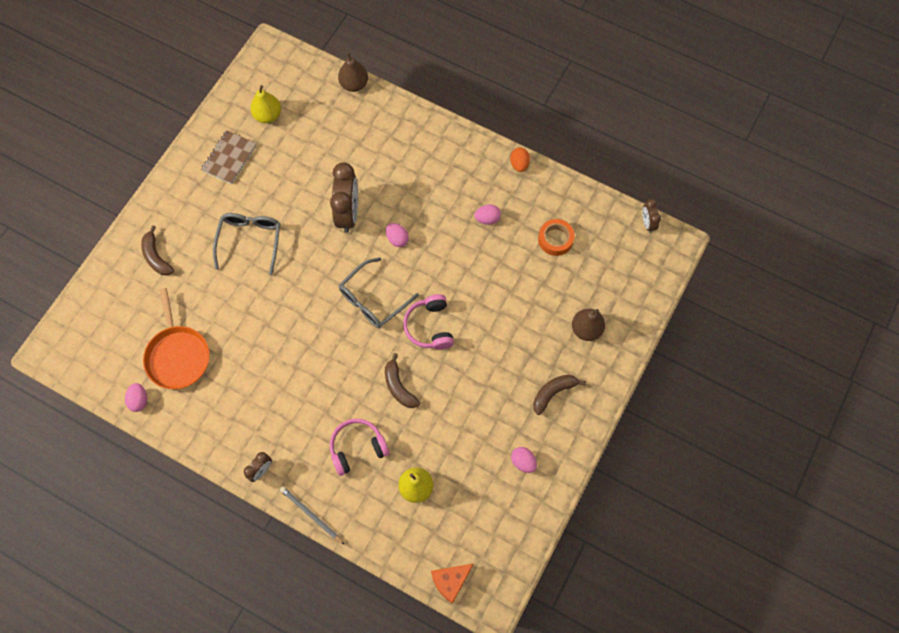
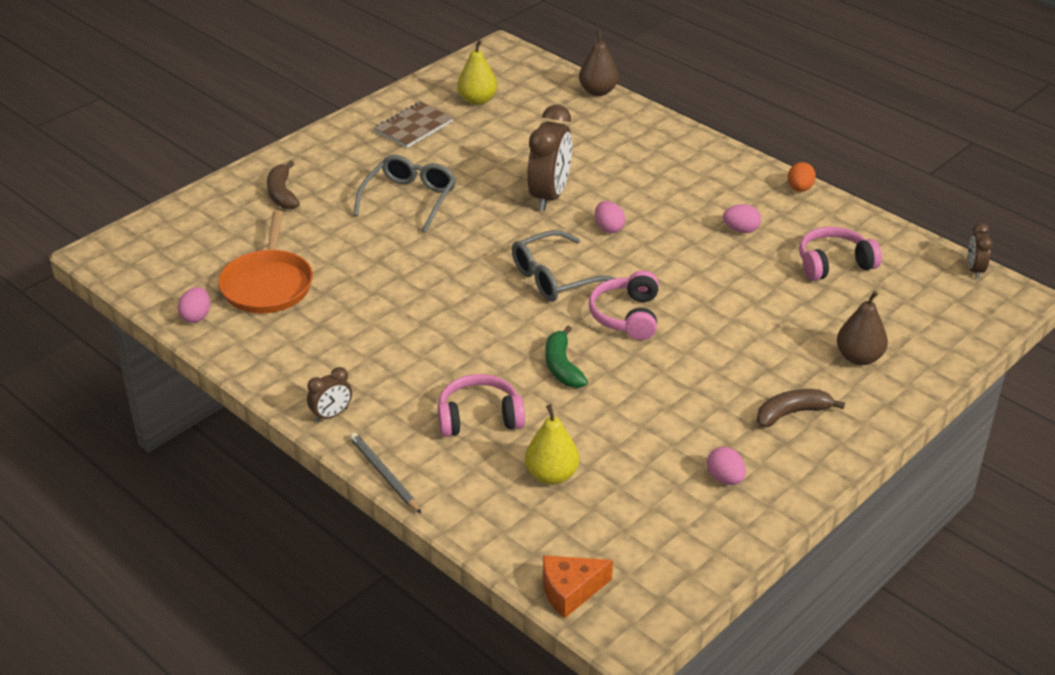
camera: 15 degrees right, 30 degrees down
brown banana [385,353,420,408] -> green banana [545,326,588,388]
orange tape [538,219,575,256] -> pink headphones [799,227,882,281]

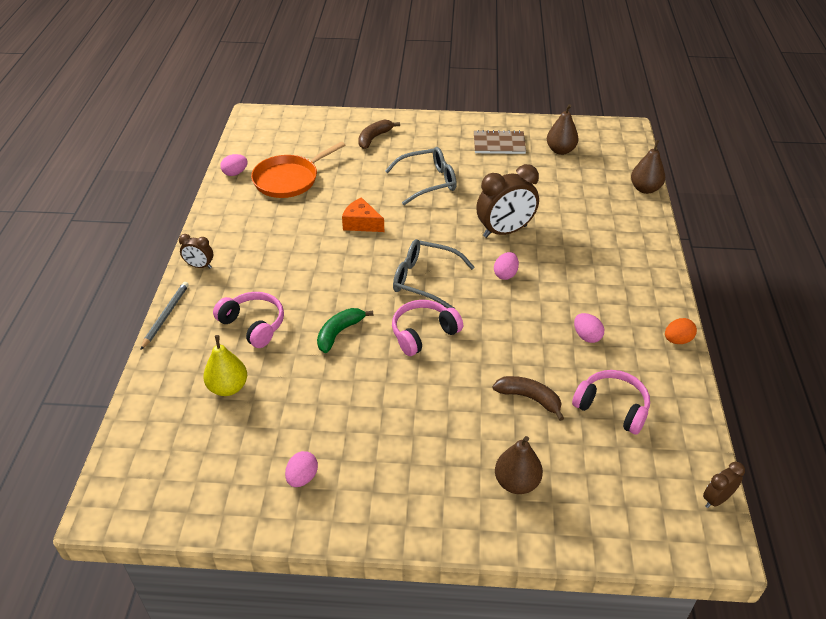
camera: 50 degrees right, 5 degrees up
yellow pear [457,40,497,105] -> brown pear [547,104,579,155]
orange cheese [543,555,613,618] -> orange cheese moved to [342,197,384,232]
brown banana [757,389,845,428] -> brown banana moved to [492,376,564,421]

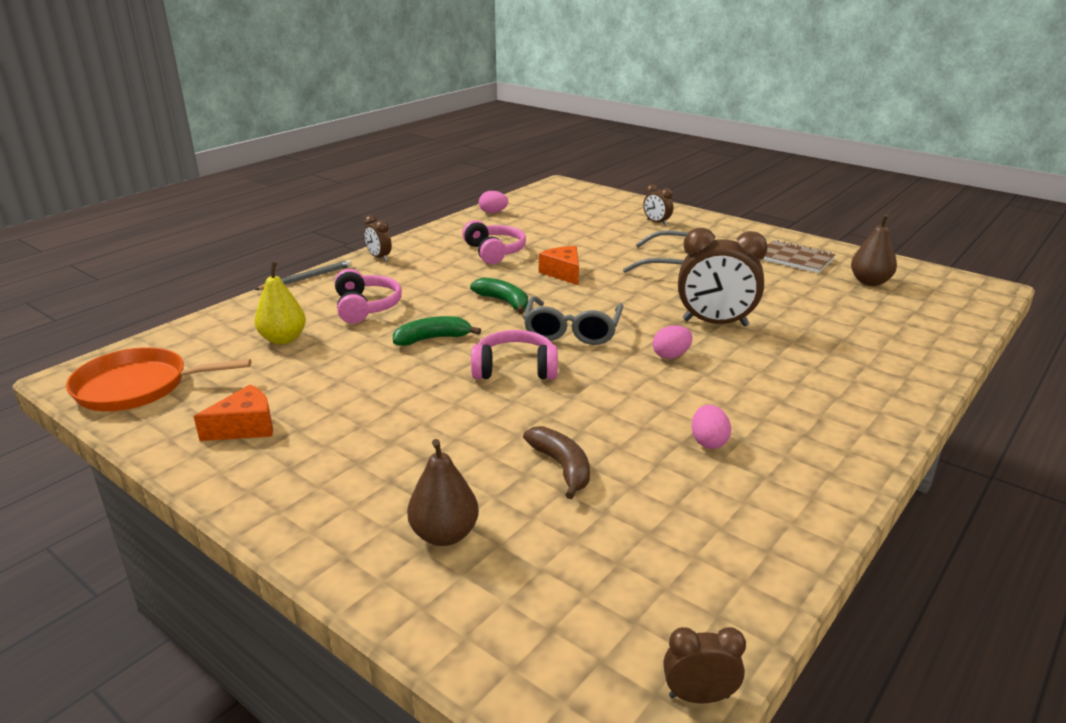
camera: 35 degrees right, 15 degrees down
orange pan [251,142,345,198] -> orange pan moved to [66,347,251,411]
pink egg [285,451,318,487] -> orange cheese [193,385,273,441]
brown banana [358,120,400,149] -> brown clock [643,184,673,226]
grey glasses [393,239,475,309] -> grey glasses turned 135 degrees counterclockwise [523,296,623,345]
pink headphones [572,370,650,435] -> pink headphones moved to [462,220,526,264]
brown pear [631,140,665,194] -> none
orange egg [665,318,697,344] -> none
none -> green banana [470,277,528,314]

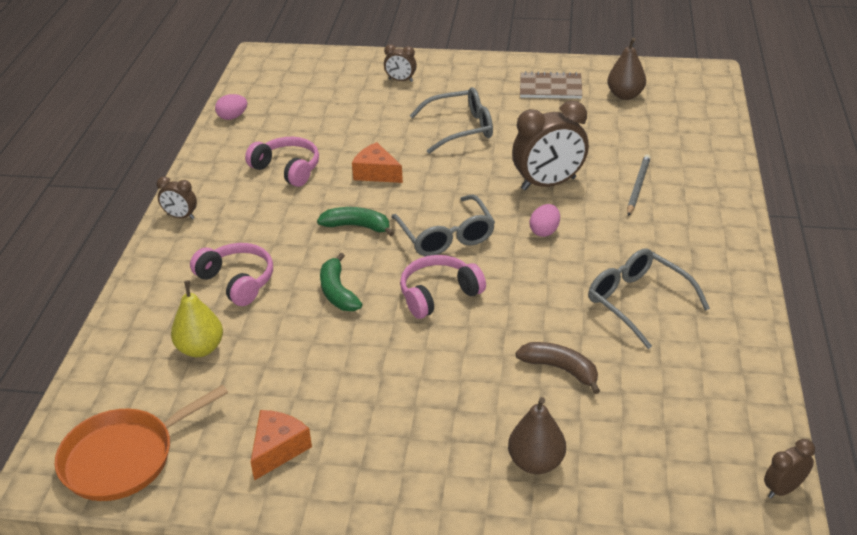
camera: 30 degrees left, 10 degrees up
grey pencil [255,260,352,290] -> grey pencil moved to [627,154,651,216]
green banana [393,316,481,346] -> green banana turned 60 degrees counterclockwise [320,253,362,311]
pink egg [691,405,731,449] -> grey glasses [588,248,710,349]

